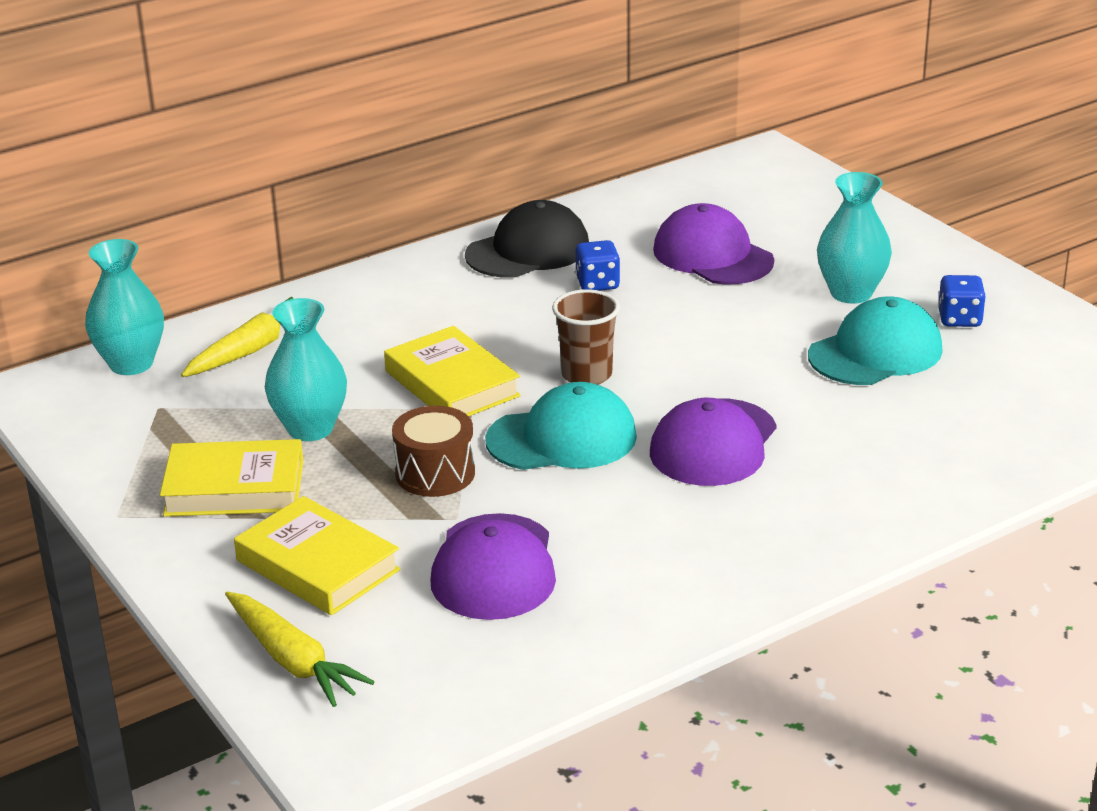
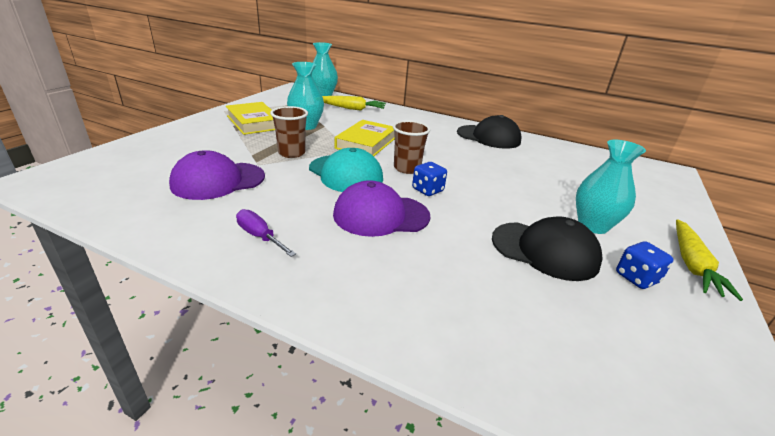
camera: 55 degrees right, 0 degrees up
yellow carrot [225,591,374,707] -> yellow carrot moved to [676,219,743,301]
yellow book [234,496,401,615] -> none
brown drum [392,406,475,497] -> brown cup [270,106,308,158]
blue dice [575,240,620,291] -> blue dice moved to [412,162,447,196]
purple cap [653,203,774,285] -> none
turquoise cap [808,296,943,385] -> black cap [492,216,603,281]
none -> purple screwdriver [236,209,296,257]

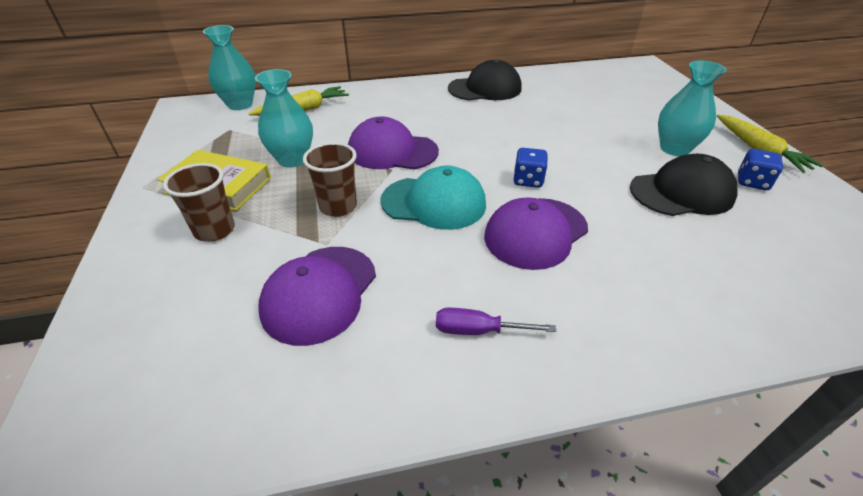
camera: 35 degrees left, 10 degrees up
yellow book [334,120,395,156] -> purple cap [348,116,439,169]
brown cup [393,120,430,174] -> brown cup moved to [163,163,235,242]

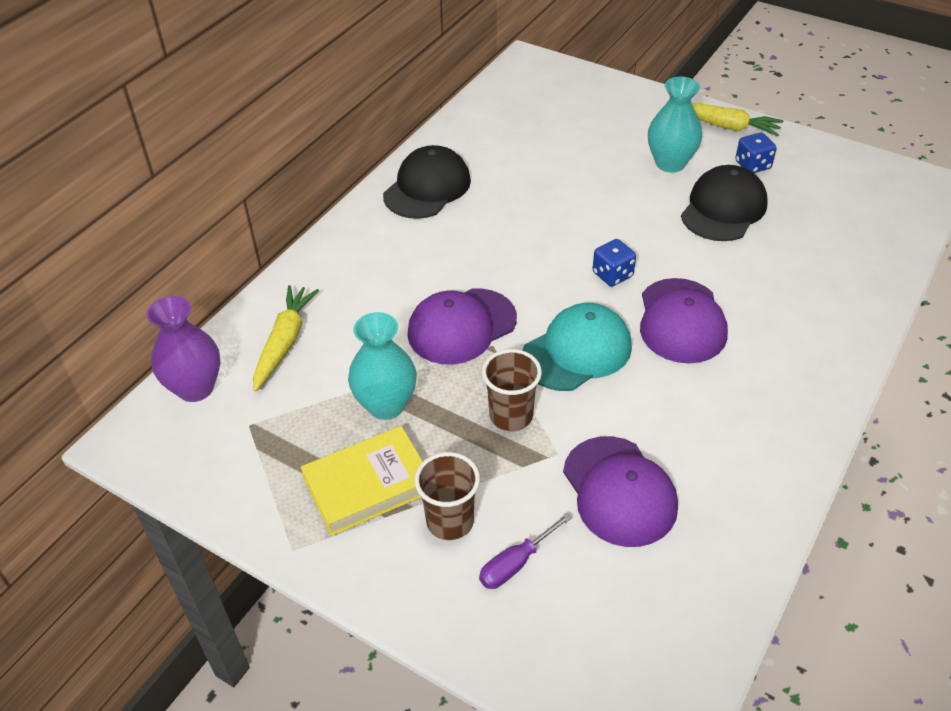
camera: 45 degrees left, 5 degrees up
turquoise vase [203,25,256,110] -> purple vase [147,296,220,402]
purple screwdriver [436,308,556,335] -> purple screwdriver moved to [479,513,572,589]

